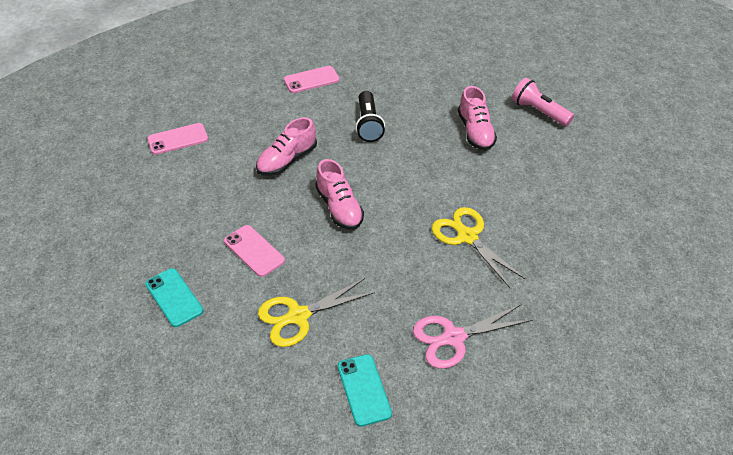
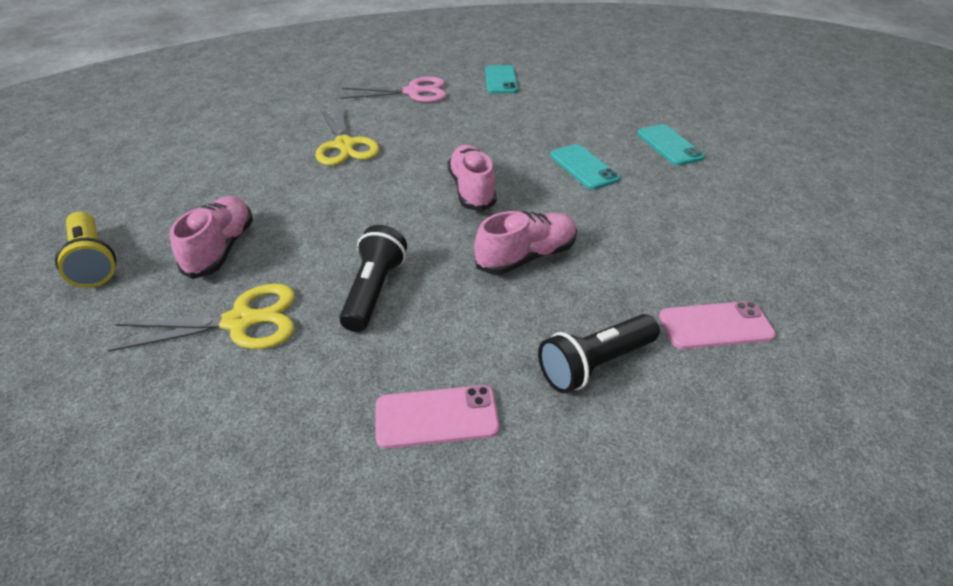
camera: 165 degrees left, 5 degrees down
pink phone [224,225,285,277] -> turquoise phone [550,144,620,190]
yellow scissors [258,278,375,347] -> yellow scissors moved to [108,284,295,352]
pink flashlight [512,78,574,127] -> yellow flashlight [55,212,116,288]
none -> black flashlight [538,314,660,393]

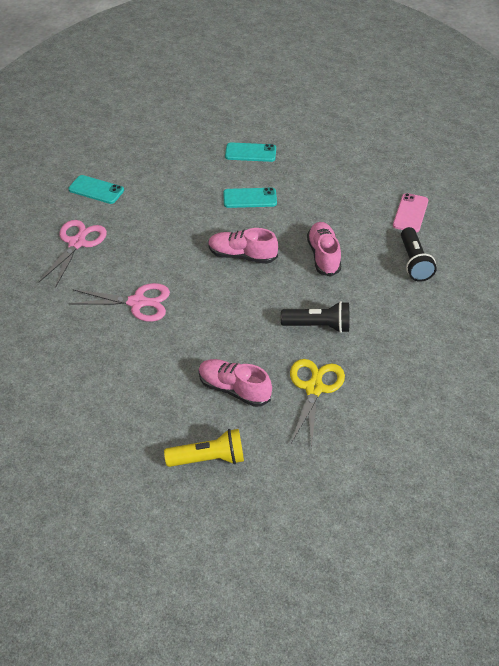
camera: 65 degrees left, 5 degrees up
yellow scissors [315,107,379,166] -> pink scissors [68,283,170,322]
black flashlight [339,225,407,332] -> black flashlight turned 150 degrees clockwise [281,301,349,333]
pink phone [376,385,499,449] -> none

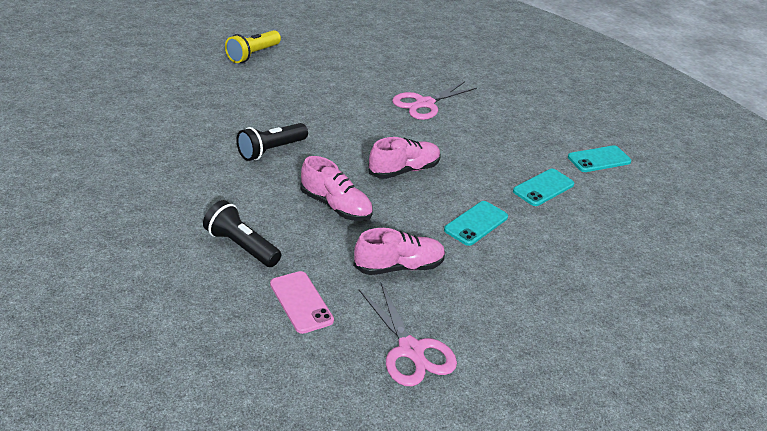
camera: 130 degrees right, 10 degrees down
pink scissors [39,220,107,288] -> pink scissors moved to [359,283,457,386]
pink shoe [199,359,272,407] -> pink shoe moved to [353,228,445,275]
turquoise phone [225,142,276,162] -> turquoise phone moved to [513,169,574,206]
yellow scissors [290,359,345,449] -> none

